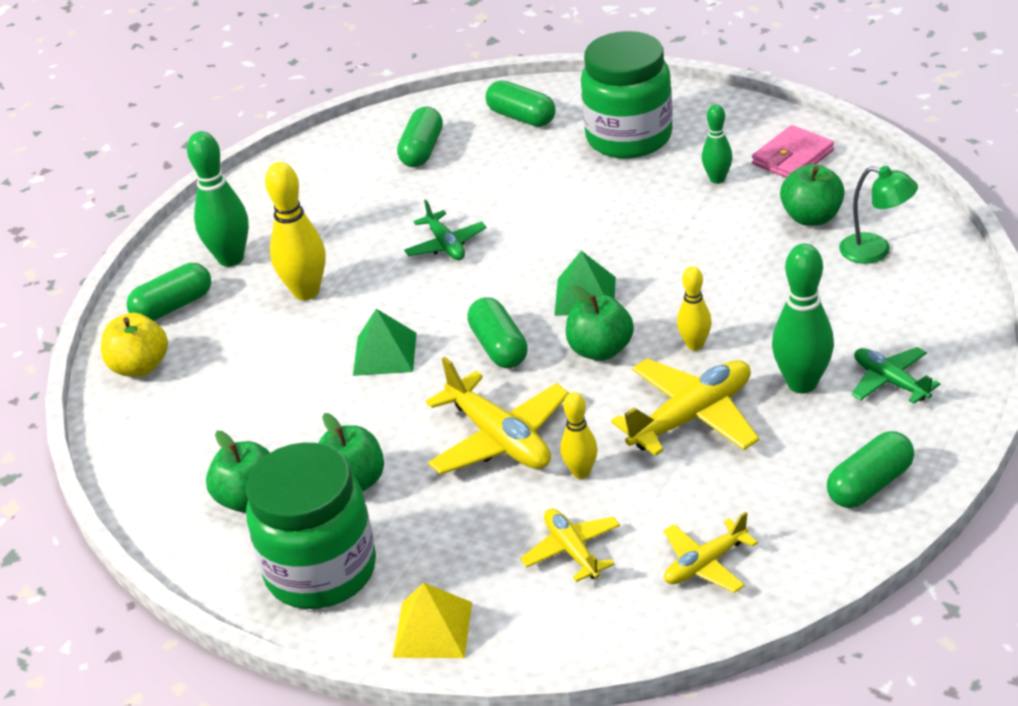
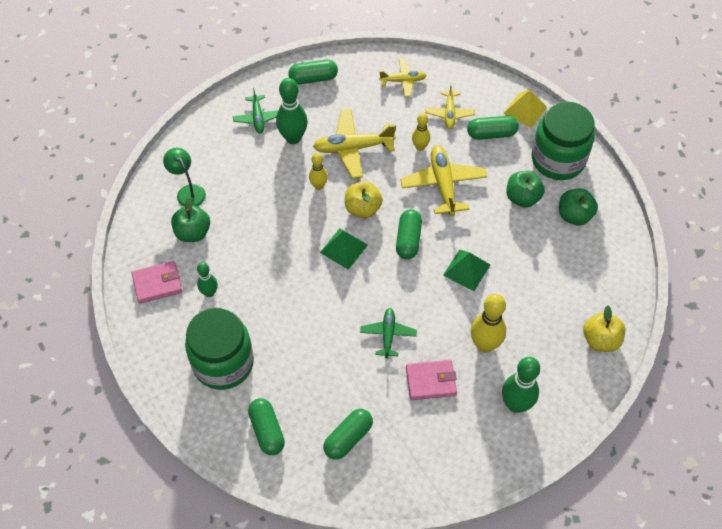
camera: 155 degrees left, 20 degrees up
green capsule [127,263,211,321] -> green capsule moved to [467,116,519,140]
green apple [566,286,634,361] -> yellow apple [345,181,383,218]
none -> pink wallet [406,360,457,400]

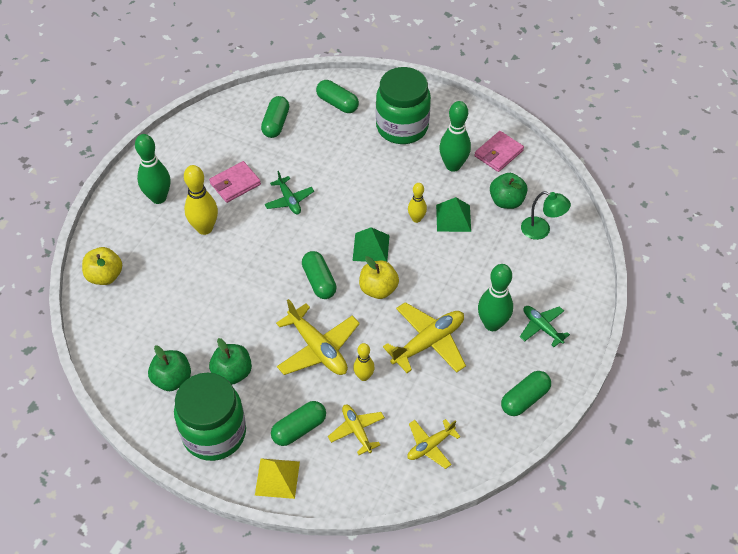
camera: 150 degrees right, 5 degrees down
green bowling pin [197,262,218,297] -> green bowling pin [439,101,471,172], size x1.70
yellow bowling pin [309,153,328,190] -> yellow bowling pin moved to [408,183,427,223]
green pyramid [443,249,490,291] -> green pyramid moved to [436,197,471,232]

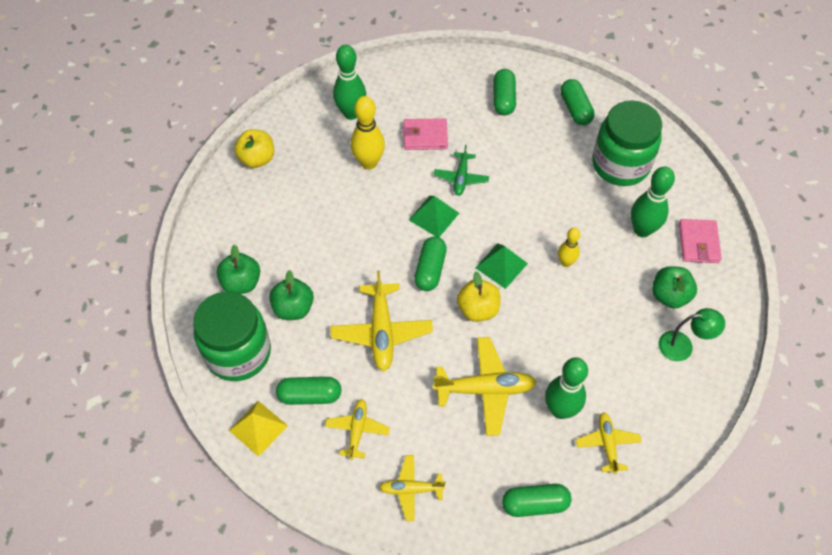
camera: 35 degrees right, 5 degrees up
green capsule [261,96,289,138] -> green capsule turned 45 degrees counterclockwise [494,69,516,115]
yellow bowling pin [353,343,375,381] -> none
green pyramid [436,197,471,232] -> green pyramid moved to [409,196,459,237]
pink wallet [474,131,524,172] -> pink wallet turned 75 degrees counterclockwise [679,219,722,263]
green plane [520,306,570,347] -> yellow plane [576,412,642,474]
green lamp [521,191,571,240] -> green lamp turned 60 degrees counterclockwise [658,308,725,361]

